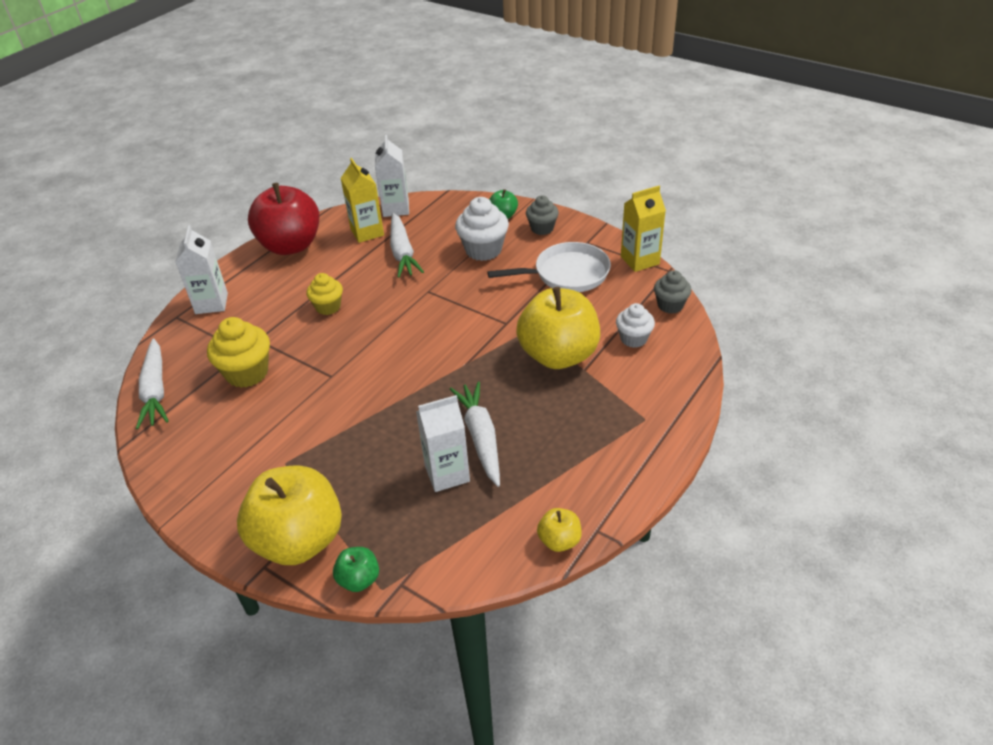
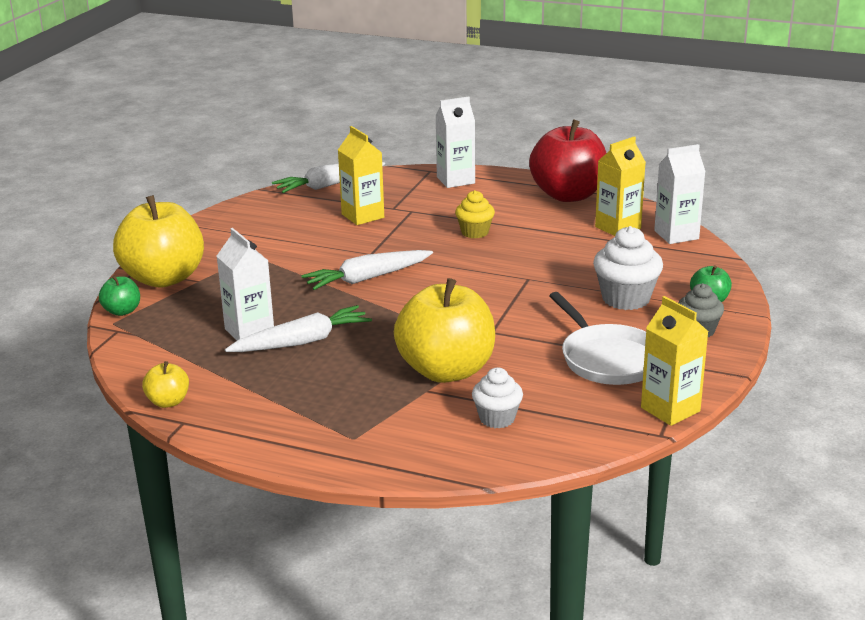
camera: 75 degrees right, 15 degrees down
yellow cupcake [207,317,270,388] -> yellow carton [338,126,384,225]
white carrot [390,213,424,278] -> white carrot moved to [301,250,433,290]
grey cupcake [654,270,691,314] -> none

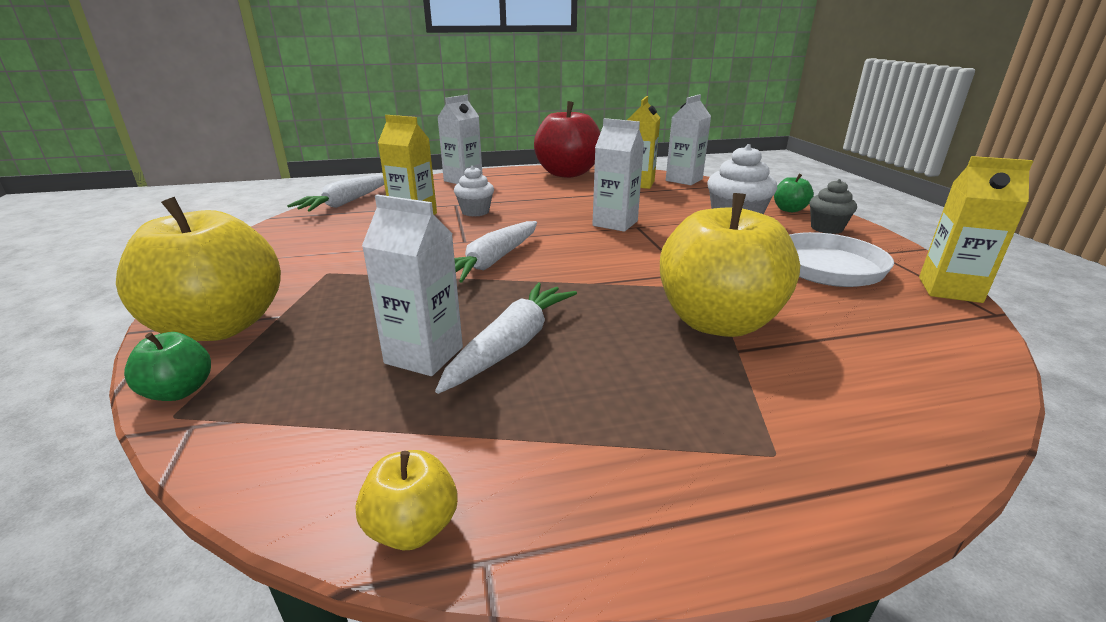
camera: 35 degrees left, 0 degrees up
yellow cupcake [455,190,495,238] -> none
white cupcake [472,368,523,428] -> white cupcake moved to [454,166,494,217]
none -> white carton [592,118,644,232]

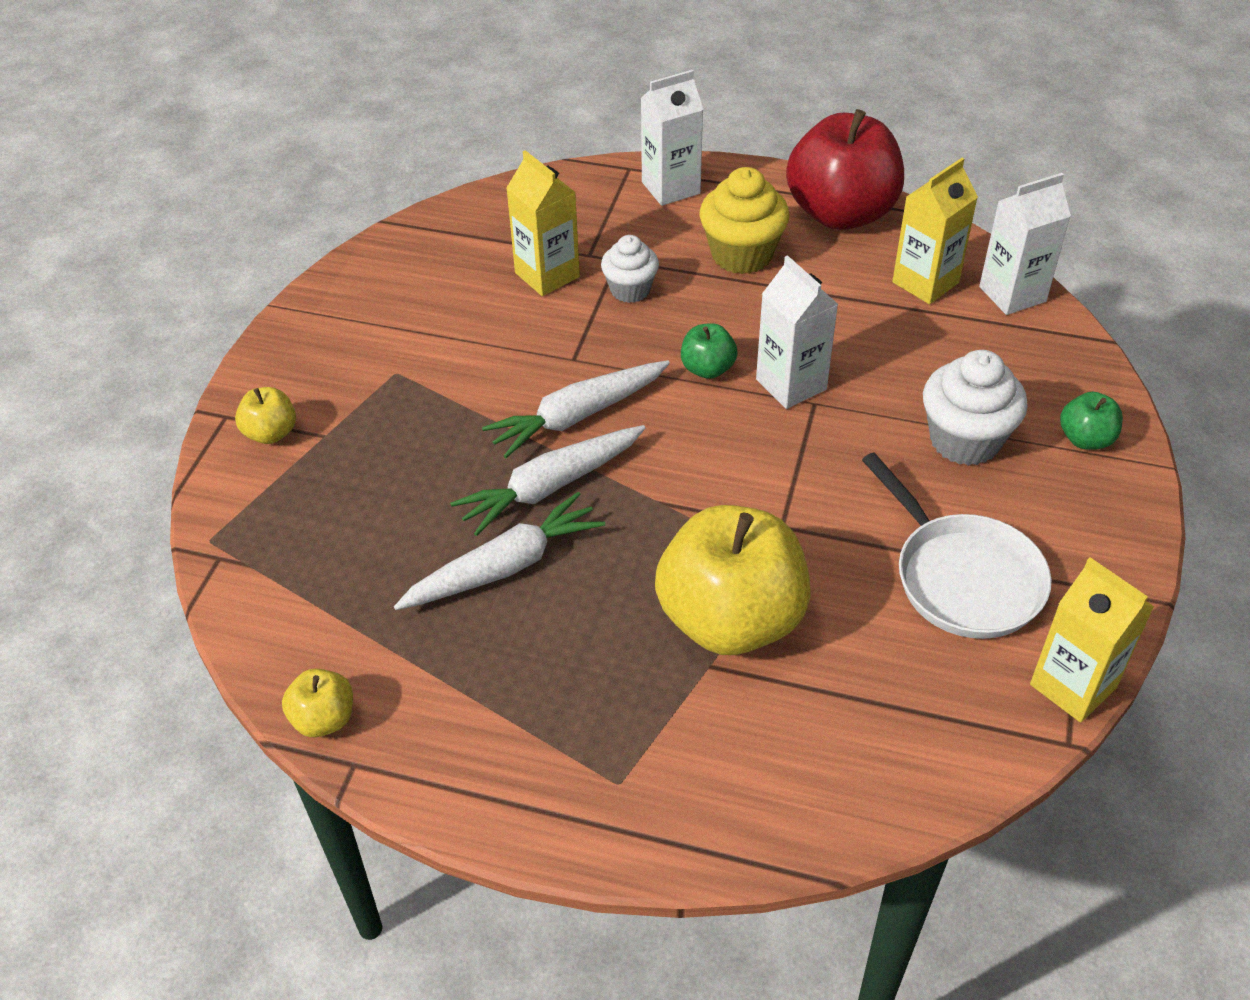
camera: 30 degrees right, 20 degrees up
yellow apple [116,197,281,341] -> yellow apple [235,387,296,444], size x0.44
green apple [124,332,211,401] -> green apple moved to [681,323,738,379]
white carrot [287,174,384,212] -> white carrot moved to [450,425,645,536]
white carton [362,194,463,376] -> none
grey cupcake [809,179,857,234] -> none
none -> yellow cupcake [700,167,789,274]

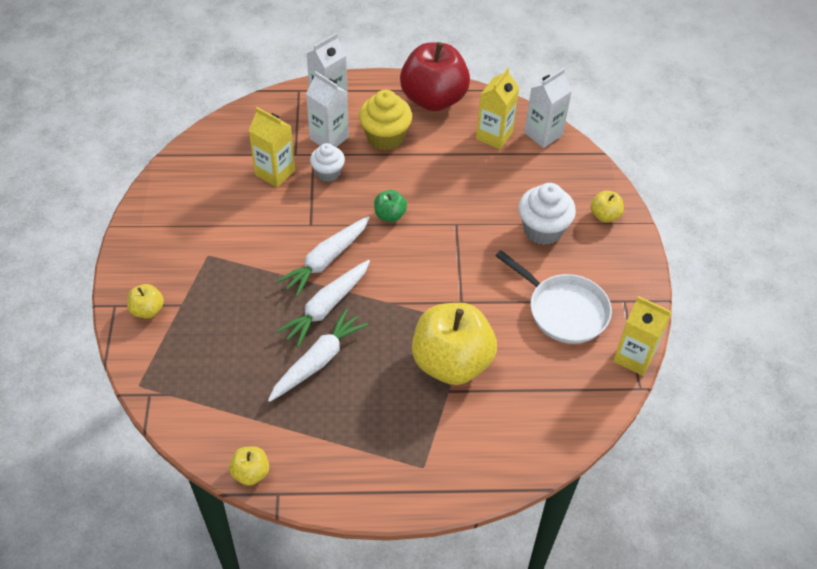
camera: 20 degrees left, 5 degrees up
white carton [756,255,838,409] -> white carton moved to [306,71,349,147]
green apple [1060,392,1123,450] -> yellow apple [590,190,624,222]

